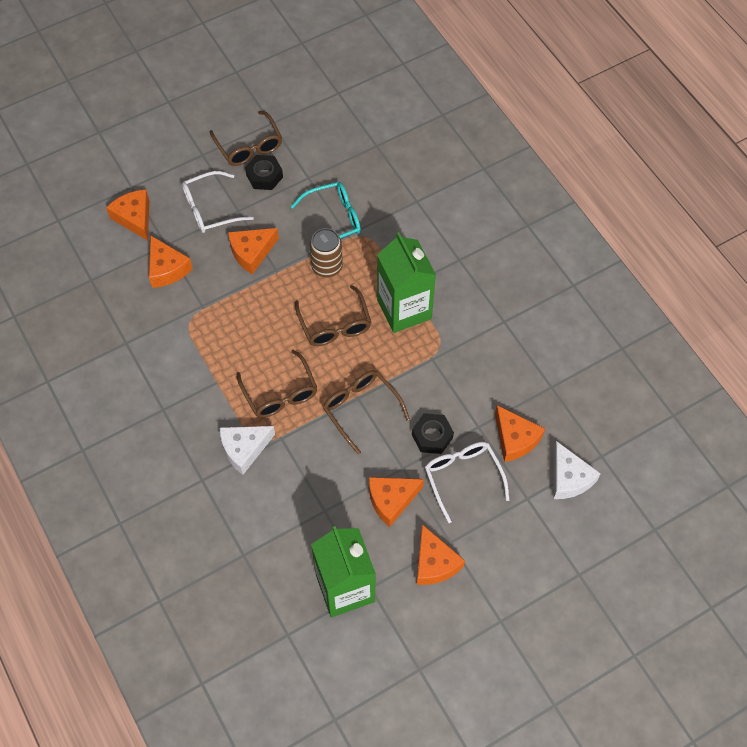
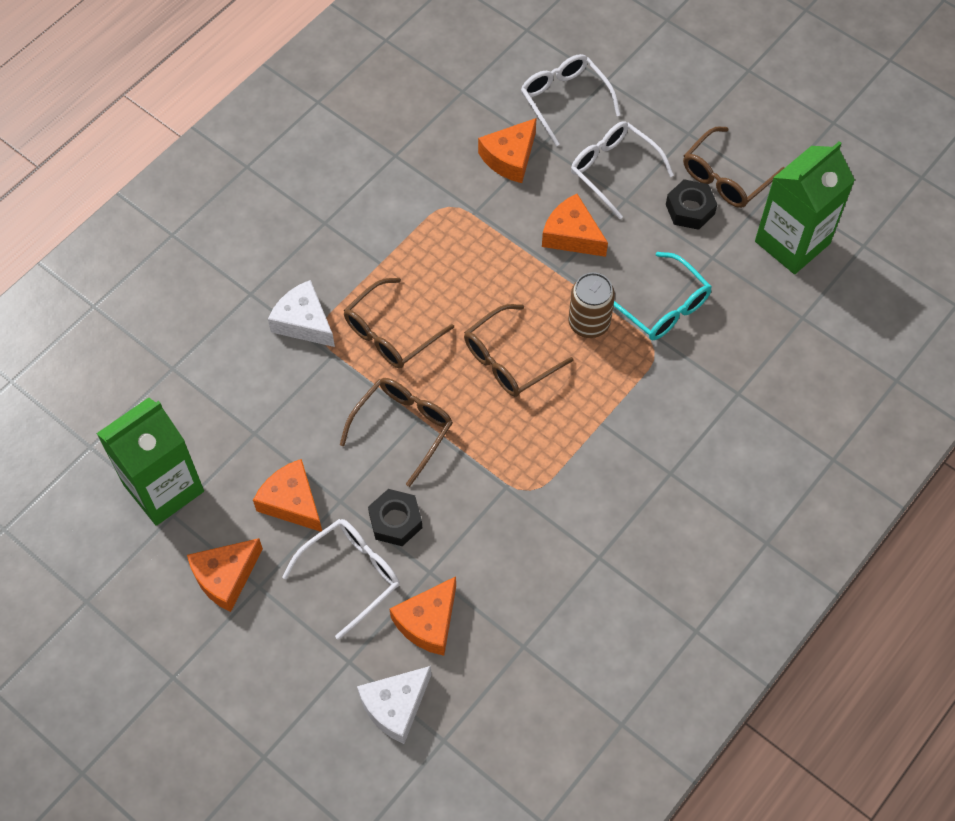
camera: 70 degrees right, 0 degrees up
orange cheese [106,189,149,241] -> white glasses [521,54,621,146]
green carton [377,232,436,333] -> green carton moved to [755,141,855,274]

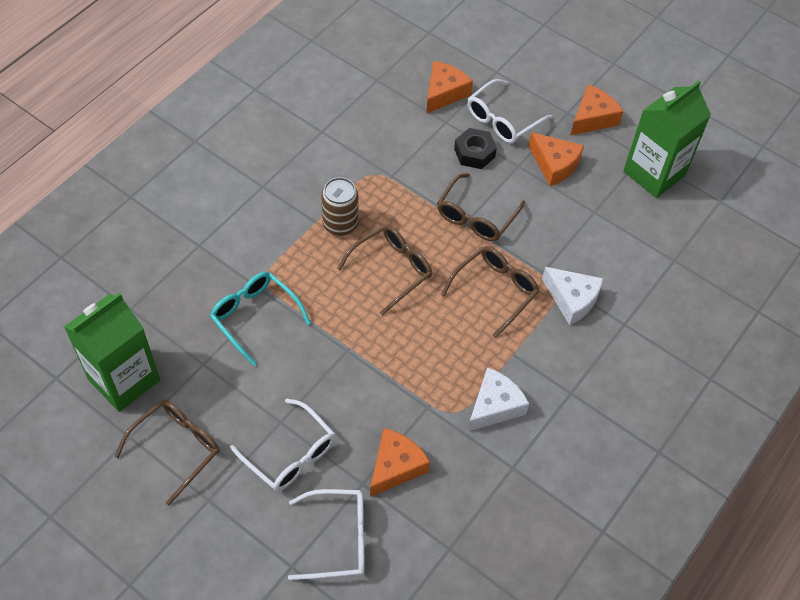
camera: 175 degrees right, 5 degrees down
white cheese [357,666,432,744] -> white cheese moved to [468,367,529,431]
white glasses [521,54,621,146] -> white glasses turned 60 degrees counterclockwise [288,489,365,580]
orange cheese [542,194,608,257] -> none
brown can [568,272,615,338] -> brown can moved to [321,177,358,236]
black nut [666,179,717,230] -> none

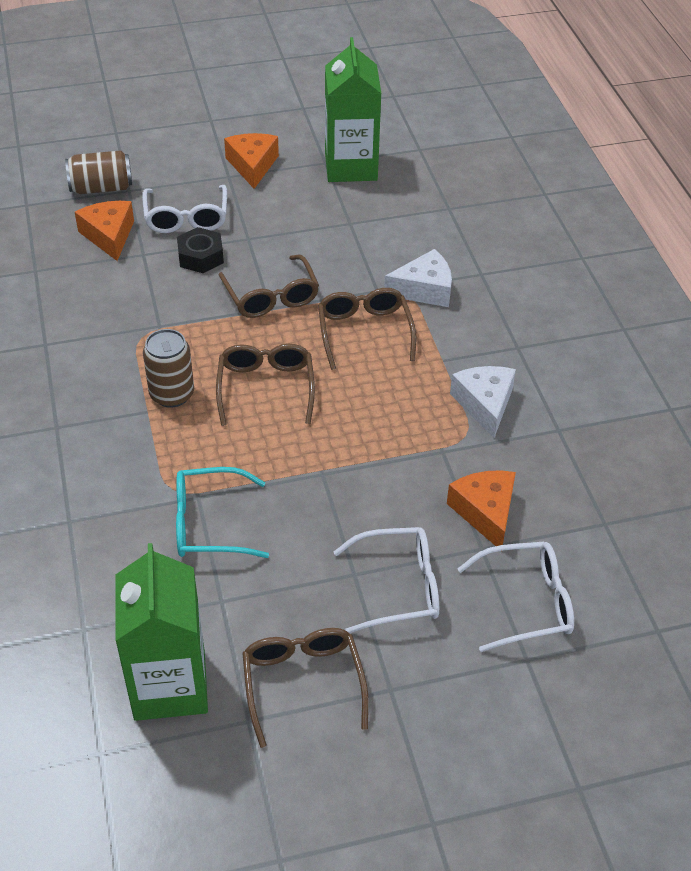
camera: 50 degrees left, 10 degrees down
white glasses [288,489,365,580] -> white glasses turned 45 degrees clockwise [457,542,574,652]
orange cheese [528,132,584,186] -> none
none -> brown can [65,150,132,194]

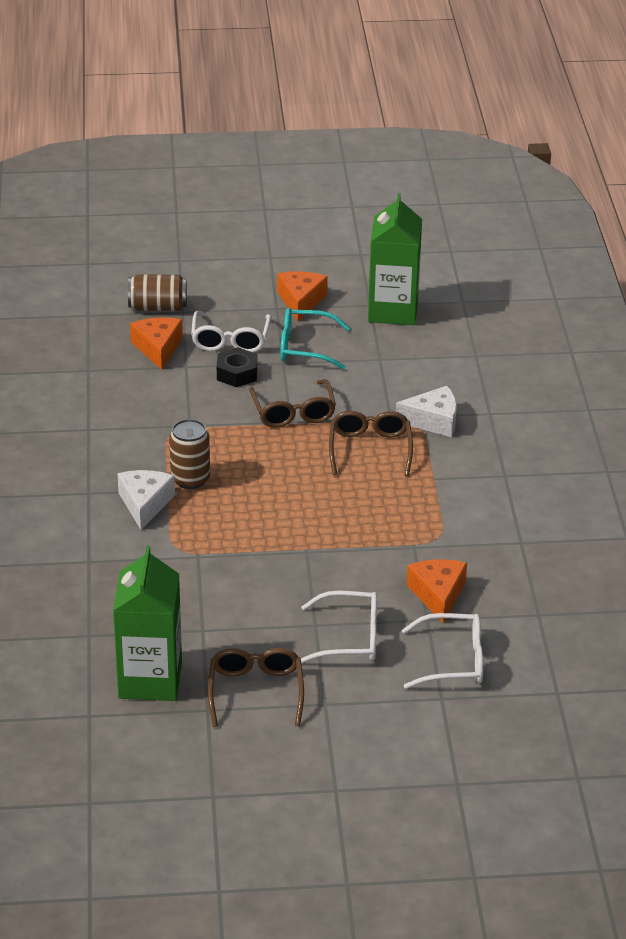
camera: 10 degrees right, 10 degrees down
turquoise glasses [176,467,269,558] -> turquoise glasses moved to [280,308,350,370]
brown glasses [216,344,315,426] -> none
white cheese [450,366,516,438] -> white cheese moved to [117,470,175,530]

